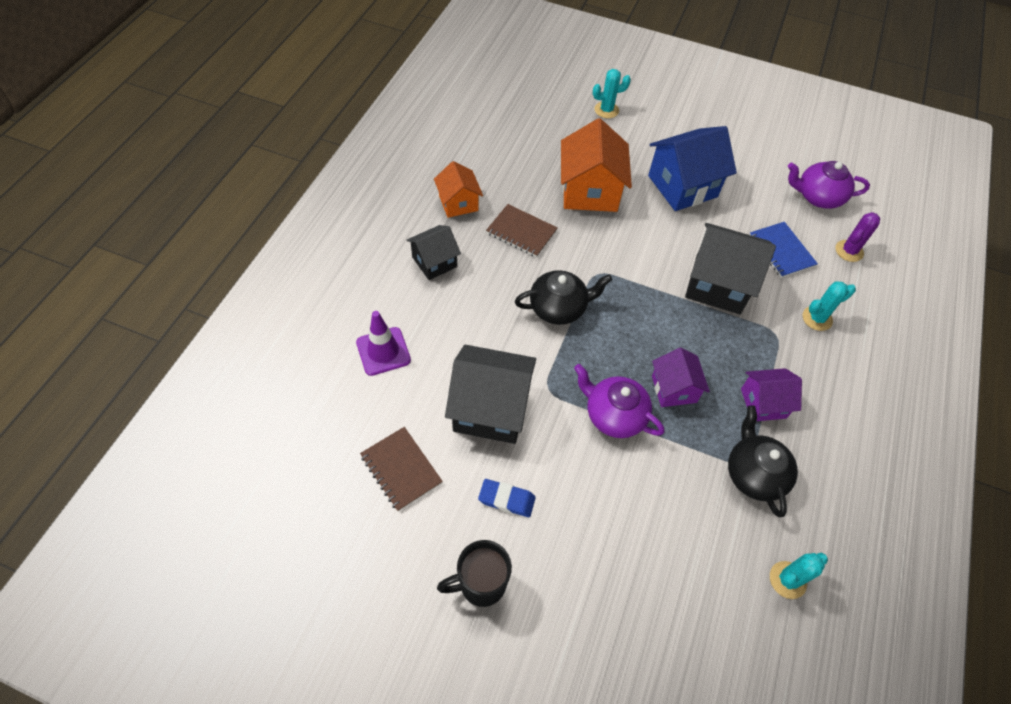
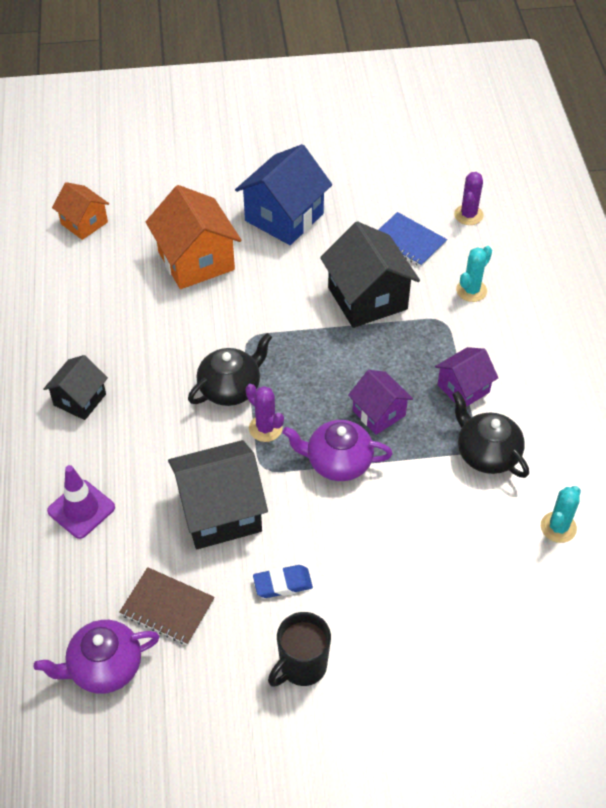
camera: 25 degrees left, 5 degrees down
orange house [434,161,483,218] -> orange house moved to [52,182,109,240]
brown notebook [486,204,557,257] -> none
turquoise cactus [593,69,631,118] -> none
black house [685,223,776,314] -> black house turned 75 degrees clockwise [320,222,420,328]
purple teapot [788,161,870,209] -> purple teapot moved to [34,620,160,694]
none -> purple cactus [246,384,284,442]

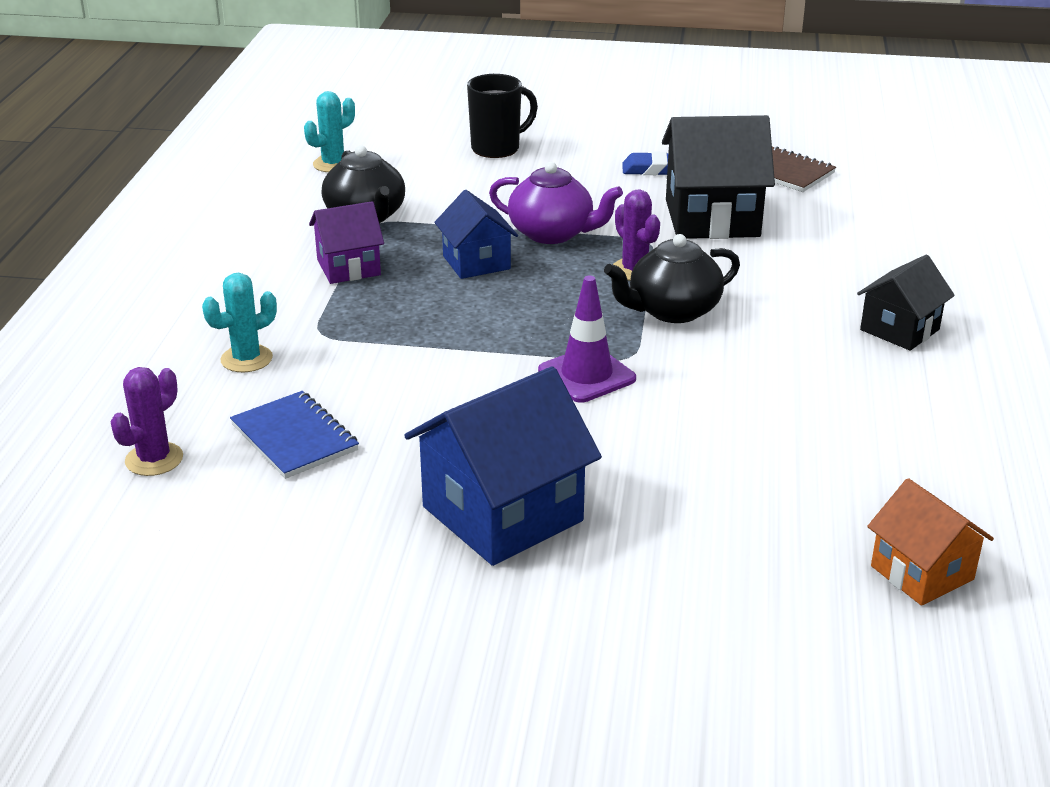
camera: 165 degrees left, 20 degrees down
purple teapot [34,620,160,694] -> none
purple traffic cone [47,465,115,539] -> purple traffic cone moved to [538,276,636,403]
orange house [146,185,241,289] -> none
black mug [268,612,331,687] -> black mug moved to [467,74,538,158]
black house [320,222,420,328] -> none
purple house [348,370,413,435] -> blue house [434,190,518,279]

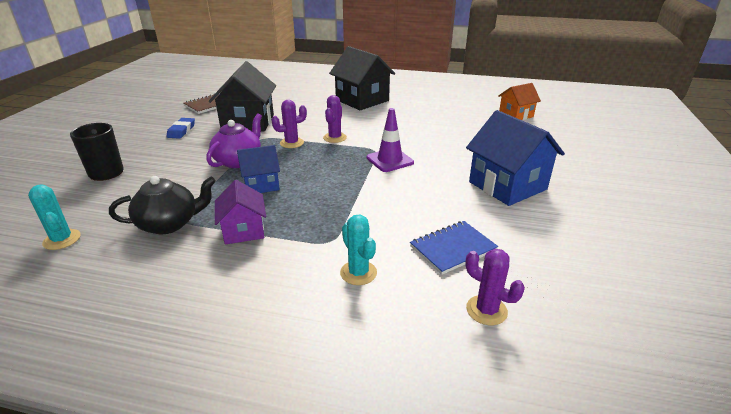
camera: 85 degrees left, 0 degrees up
black teapot [604,234,740,323] -> purple cactus [323,95,347,143]
black house [857,255,955,351] -> black house [329,46,395,110], size x1.70

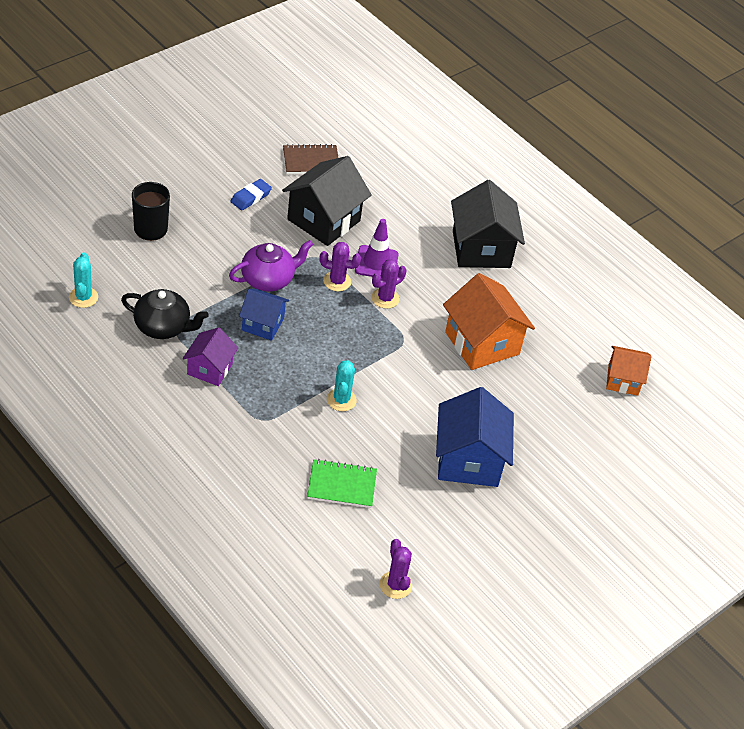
camera: 30 degrees right, 15 degrees up
turquoise cactus [340,215,377,285] -> turquoise cactus moved to [327,360,357,411]
purple traffic cone [367,108,414,172] -> purple traffic cone moved to [355,219,399,277]
blue notebook [410,221,498,275] -> green notebook [307,459,377,508]
purple cactus [465,249,525,325] -> purple cactus moved to [380,539,412,599]
none -> orange house [443,273,535,370]

